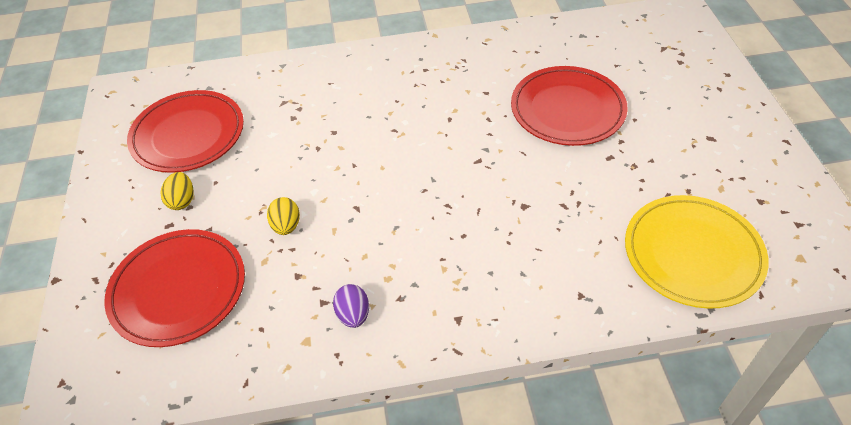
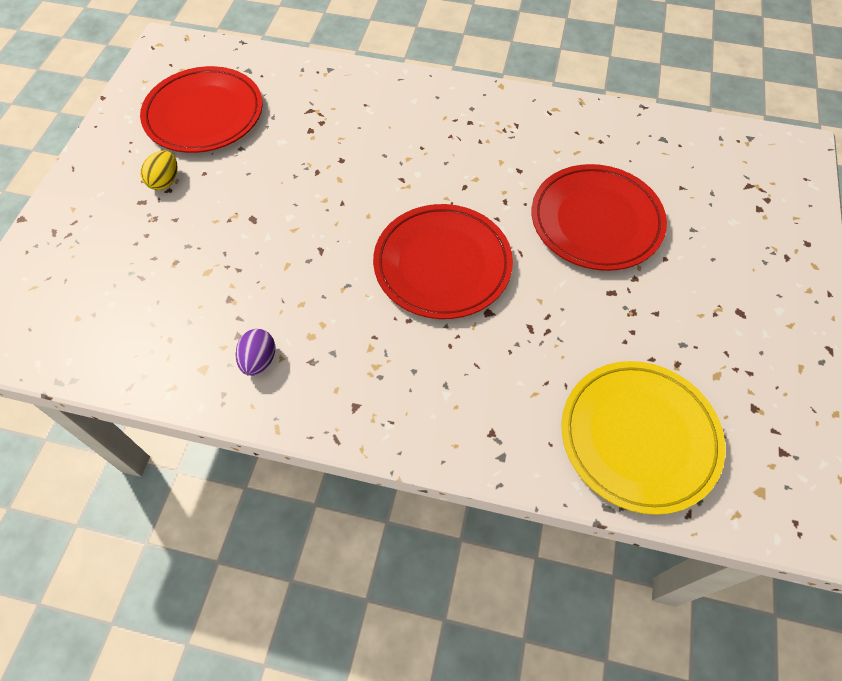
camera: 20 degrees right, 10 degrees up
red plate [104,229,245,347] -> red plate moved to [373,204,513,319]
yellow egg [267,197,300,235] -> none

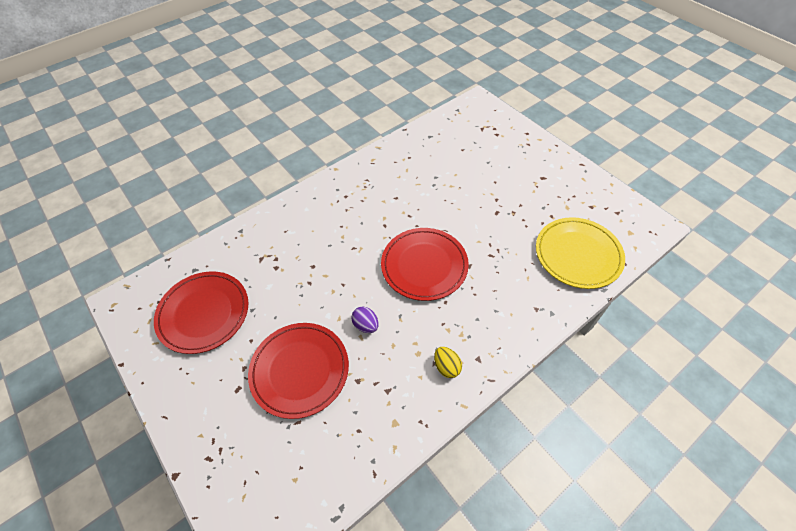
camera: 50 degrees left, 5 degrees down
yellow egg [140,150,178,190] -> yellow egg moved to [434,347,462,378]
purple egg [235,329,275,376] -> purple egg moved to [351,306,379,333]
red plate [532,164,667,271] -> red plate moved to [248,323,349,419]

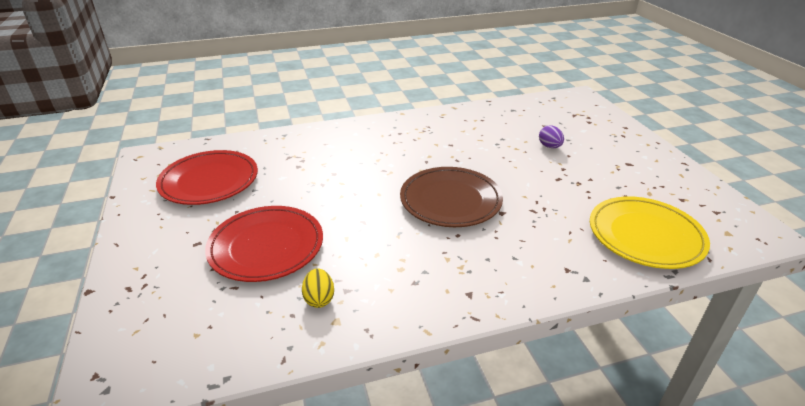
camera: 20 degrees right, 20 degrees down
purple egg [351,306,379,333] -> purple egg moved to [539,125,564,148]
red plate [381,228,469,301] -> brown plate [400,167,503,227]
yellow egg [434,347,462,378] -> yellow egg moved to [302,268,334,308]

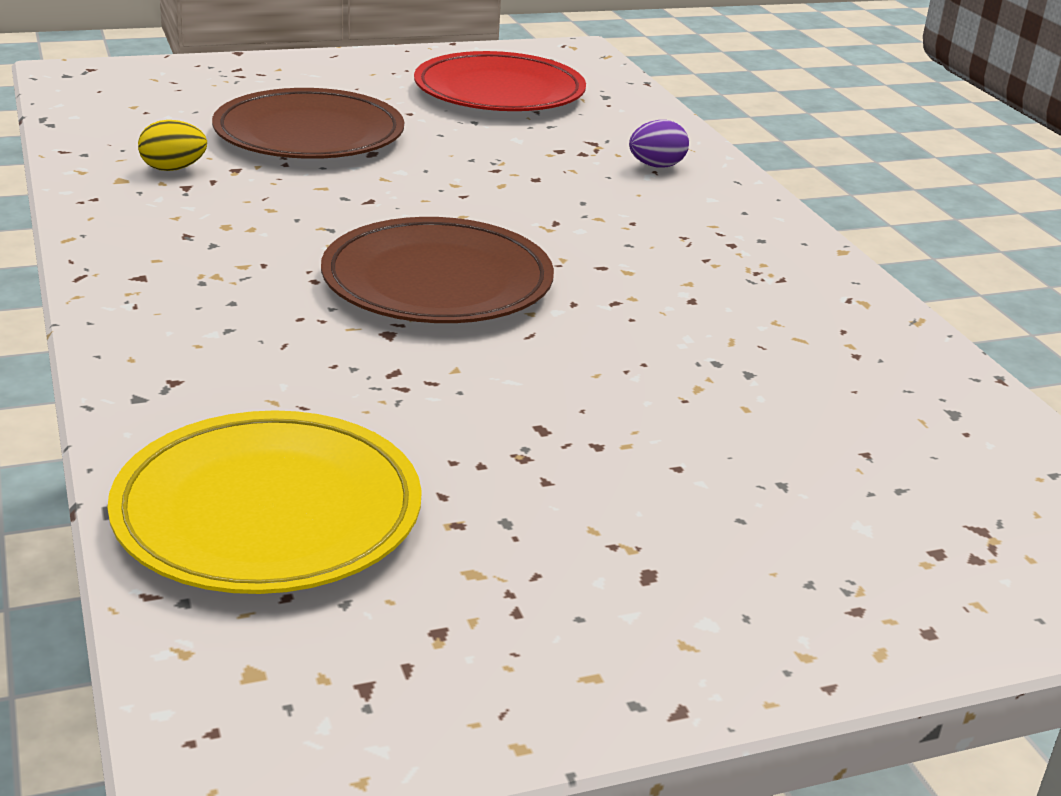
camera: 85 degrees right, 5 degrees down
red plate [205,206,323,282] -> brown plate [212,88,404,159]
purple egg [539,125,564,148] -> purple egg moved to [629,120,689,168]

